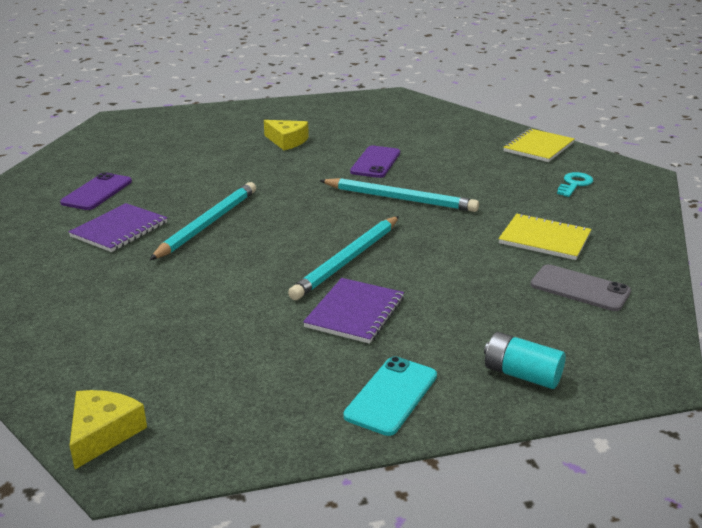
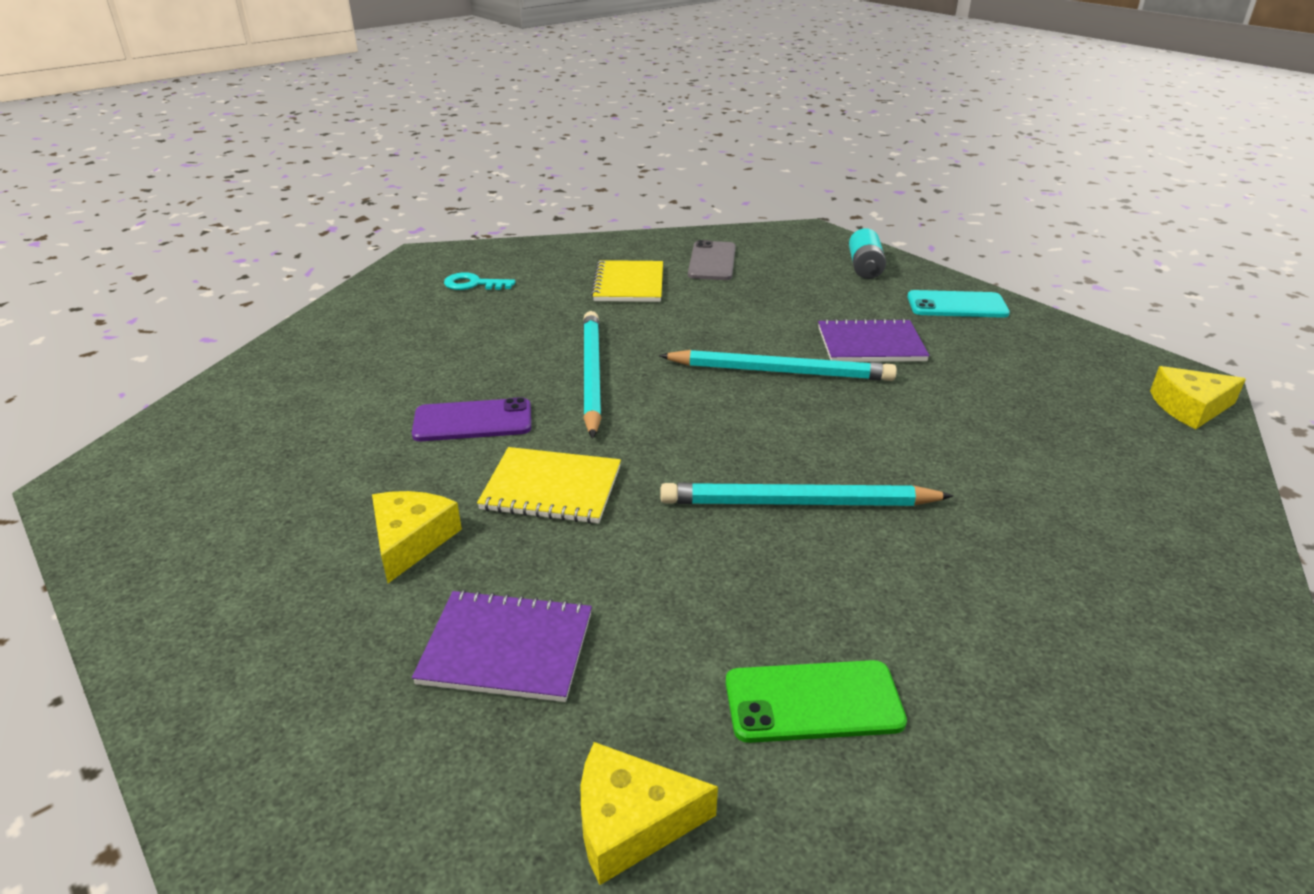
camera: 115 degrees left, 5 degrees up
purple phone [60,172,132,210] -> green phone [726,660,907,743]
purple notebook [68,203,168,252] -> purple notebook moved to [412,590,592,702]
yellow notebook [503,128,575,162] -> yellow notebook moved to [477,447,621,524]
none -> yellow cheese [581,742,718,885]

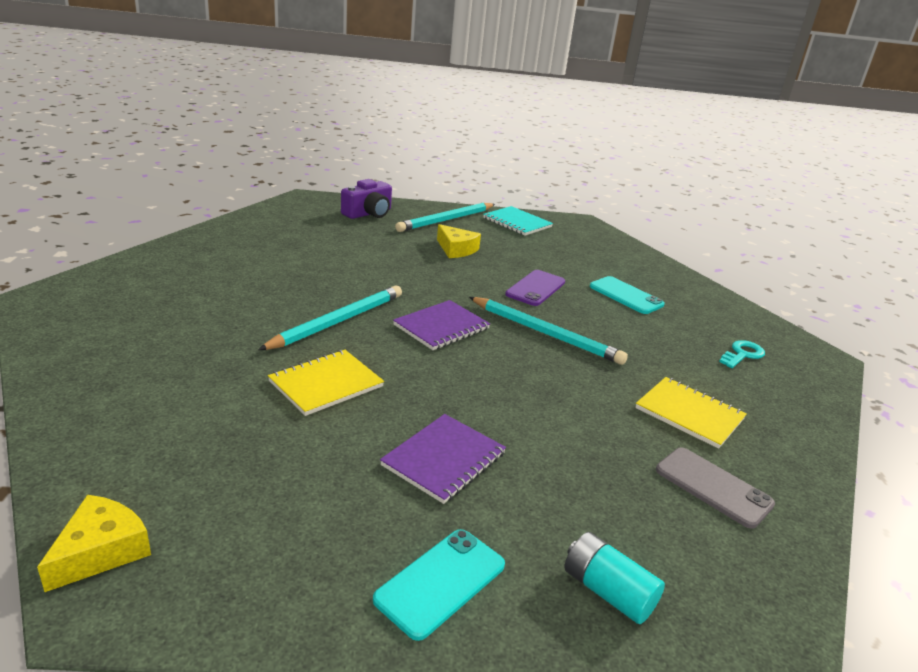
camera: 125 degrees right, 5 degrees down
purple notebook [412,590,592,702] -> purple notebook moved to [393,300,490,350]
yellow notebook [477,447,621,524] -> yellow notebook moved to [268,350,384,416]
yellow cheese [581,742,718,885] -> none
turquoise pencil [659,350,897,381] -> turquoise pencil moved to [395,203,495,232]
green phone [726,660,907,743] -> none
none -> purple camera [341,179,392,219]
none -> turquoise notebook [483,206,553,236]
none -> turquoise phone [590,276,665,314]

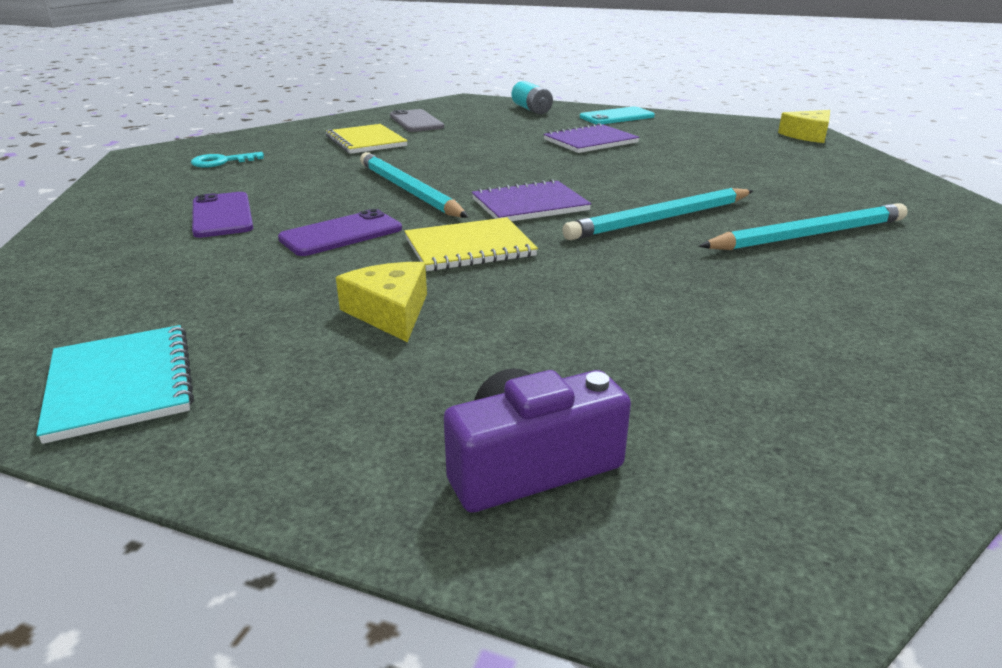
camera: 155 degrees left, 0 degrees up
yellow notebook [268,350,384,416] -> yellow notebook moved to [404,217,538,271]
turquoise pencil [395,203,495,232] -> turquoise pencil moved to [699,203,908,250]
turquoise phone [590,276,665,314] -> purple phone [192,192,253,238]

